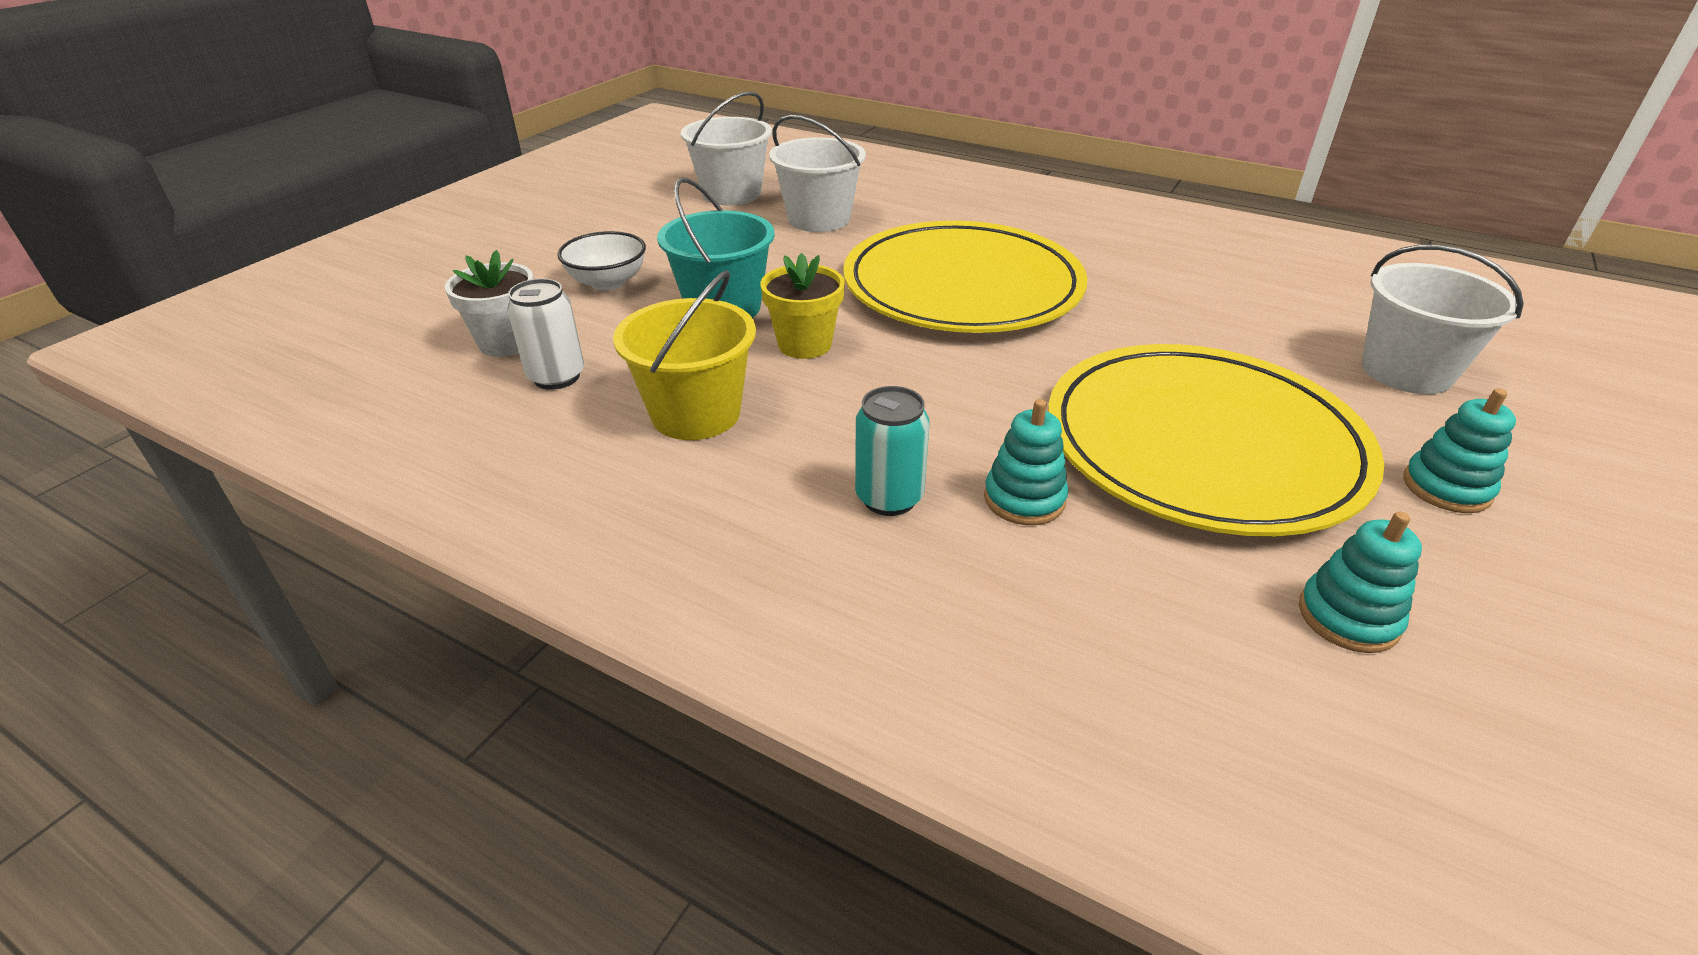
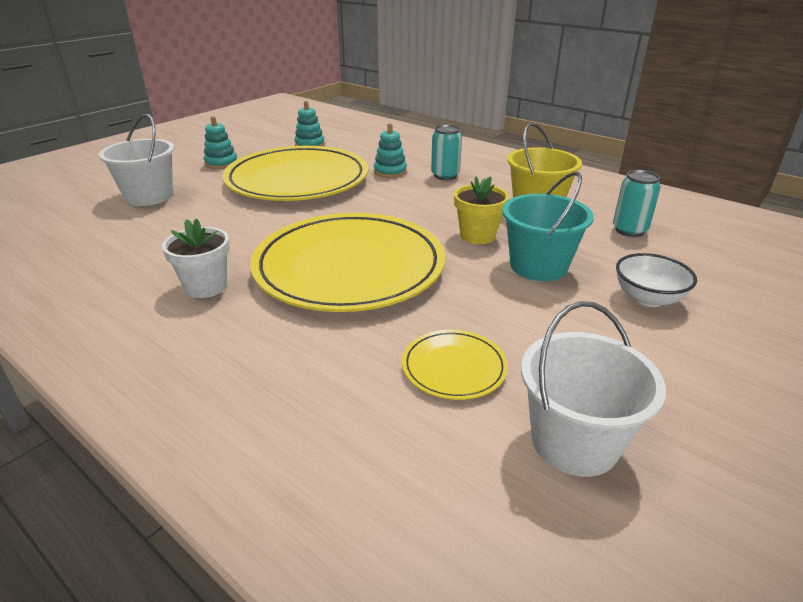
camera: 170 degrees left, 5 degrees down
white flower pot [445,250,534,357] -> white flower pot moved to [162,218,230,298]
white can [507,278,584,390] -> turquoise can [613,170,661,237]
white bucket [769,115,866,232] -> yellow plate [402,330,508,400]

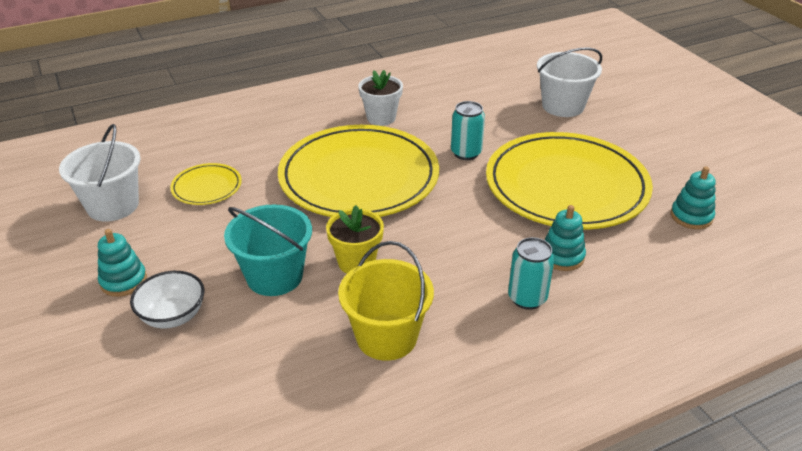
camera: 115 degrees right, 5 degrees up
turquoise stacking toy [204,116,237,169] -> turquoise stacking toy moved to [98,229,147,297]
turquoise can [613,170,661,237] -> turquoise can moved to [451,101,485,160]

